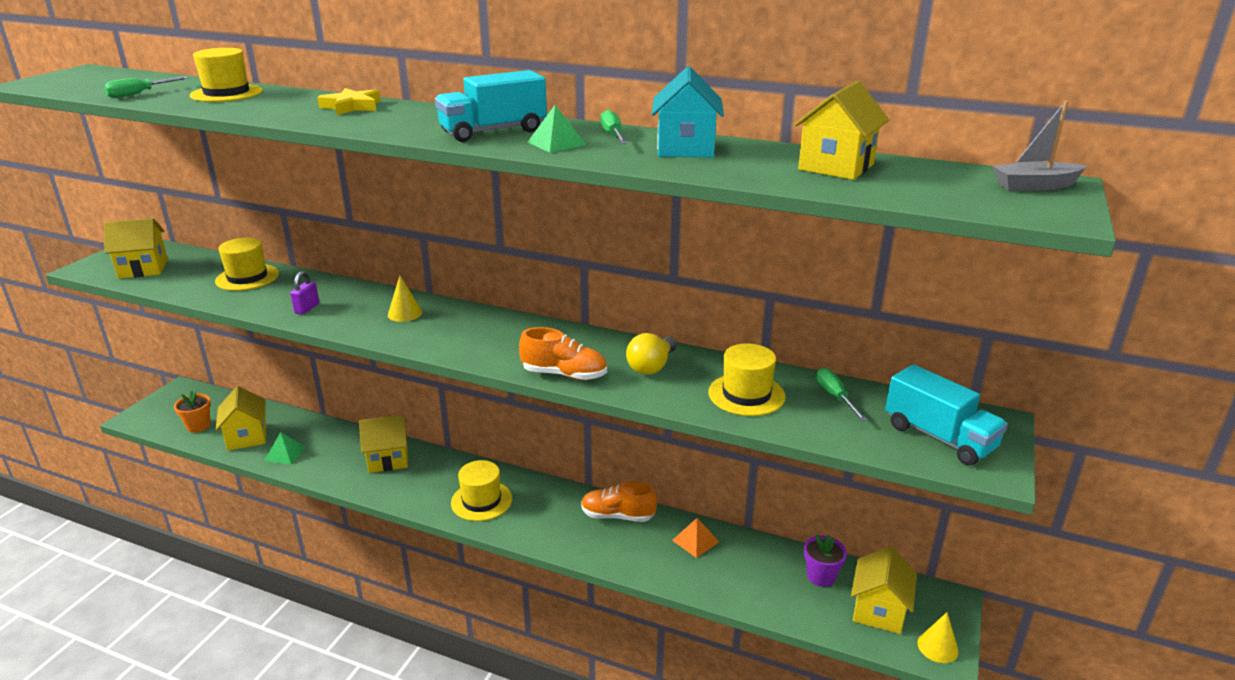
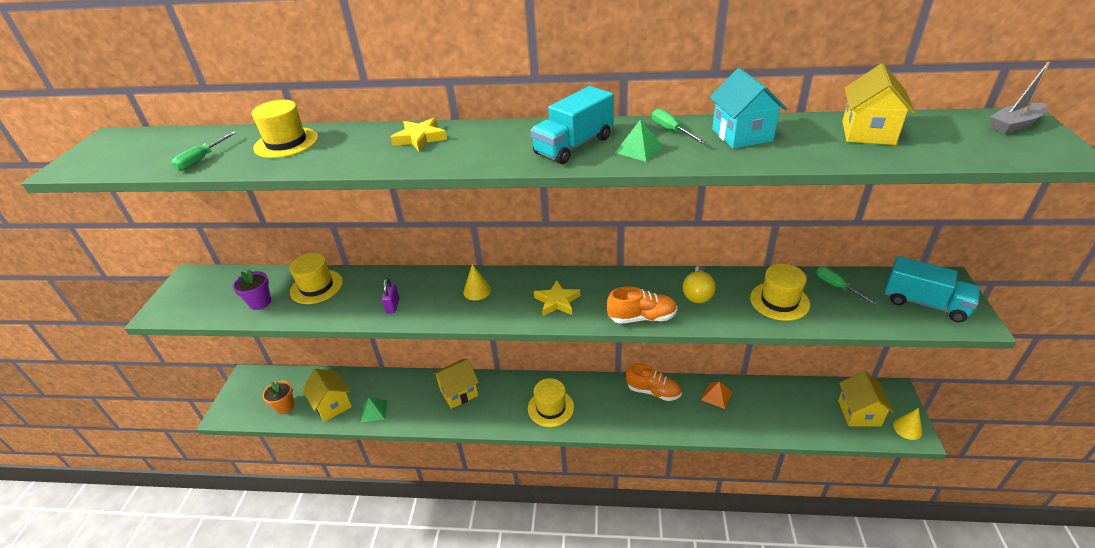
camera: 15 degrees left, 10 degrees up
yellow house [104,218,168,279] -> none
orange shoe [581,481,657,522] -> orange shoe turned 150 degrees counterclockwise [626,363,682,401]
purple flower pot [804,534,847,587] -> purple flower pot moved to [233,270,271,310]
none -> yellow star [534,280,580,316]

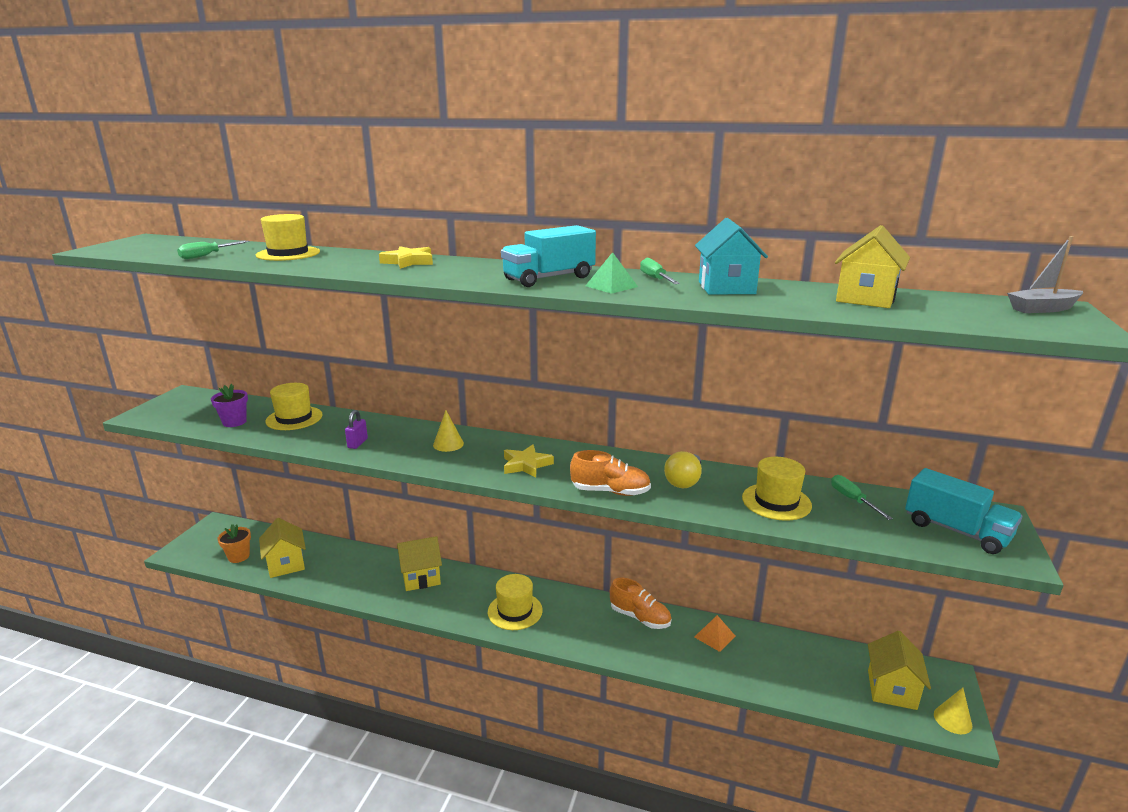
camera: 10 degrees right, 15 degrees down
green pyramid [361,397,387,422] -> none

